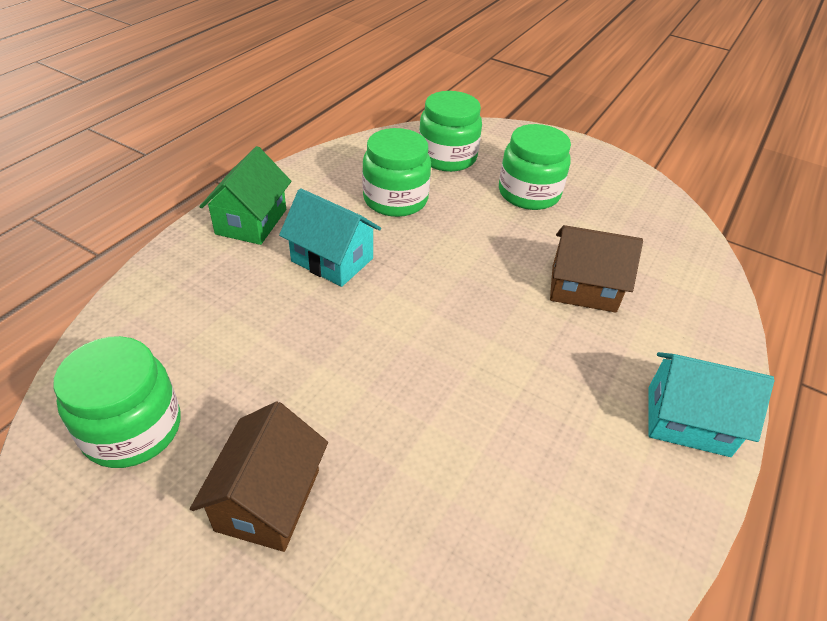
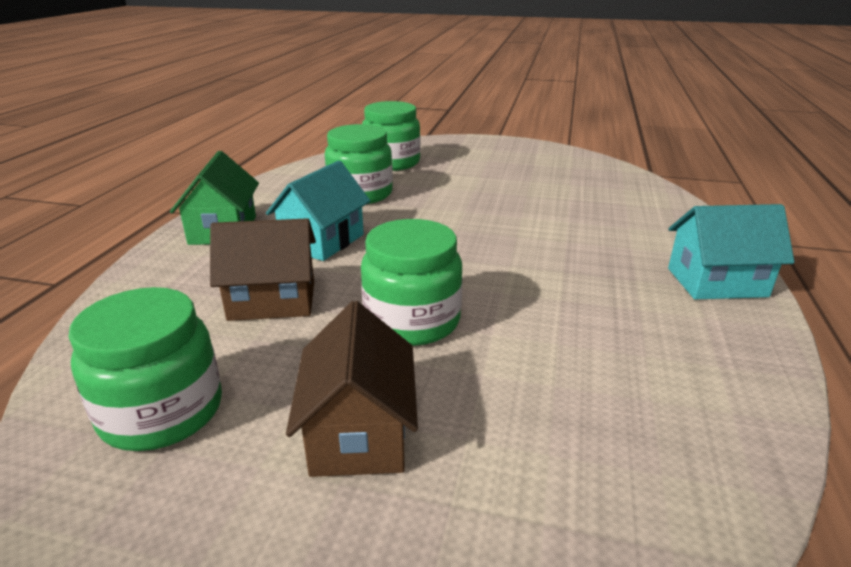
camera: 15 degrees left, 15 degrees down
turquoise house [279,188,381,287] -> turquoise house turned 75 degrees counterclockwise [266,161,370,261]
green jar [499,124,571,210] -> green jar moved to [361,219,462,346]
brown house [550,225,643,313] -> brown house moved to [210,218,316,321]

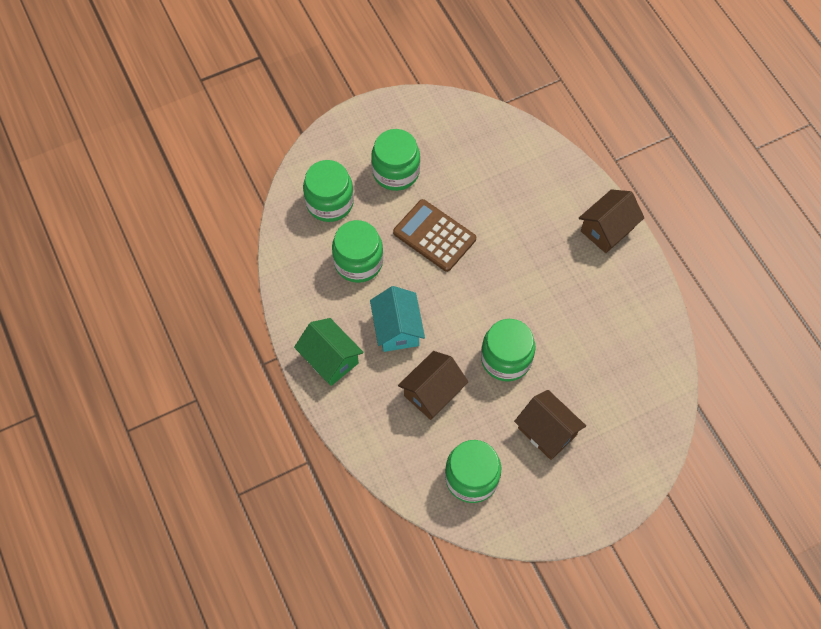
camera: 40 degrees left, 35 degrees up
turquoise house [668,204,794,299] -> brown house [579,189,644,253]
none -> green jar [371,129,420,191]
none -> brown calculator [393,199,476,272]

